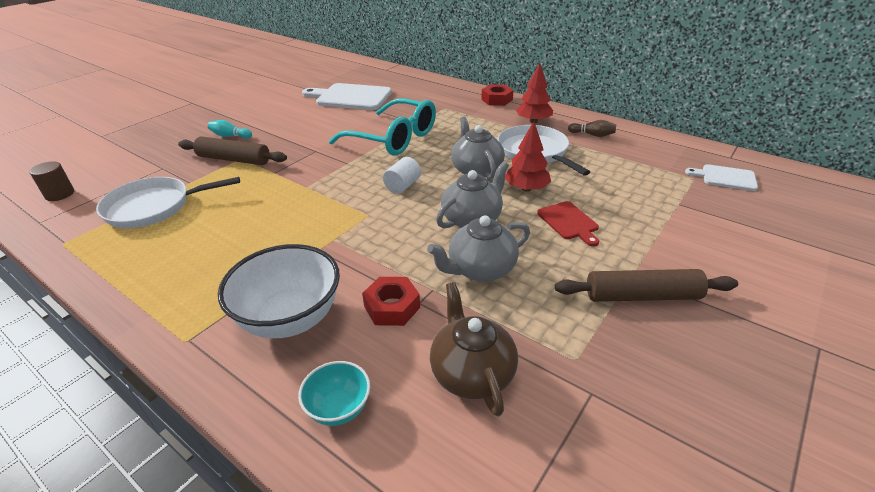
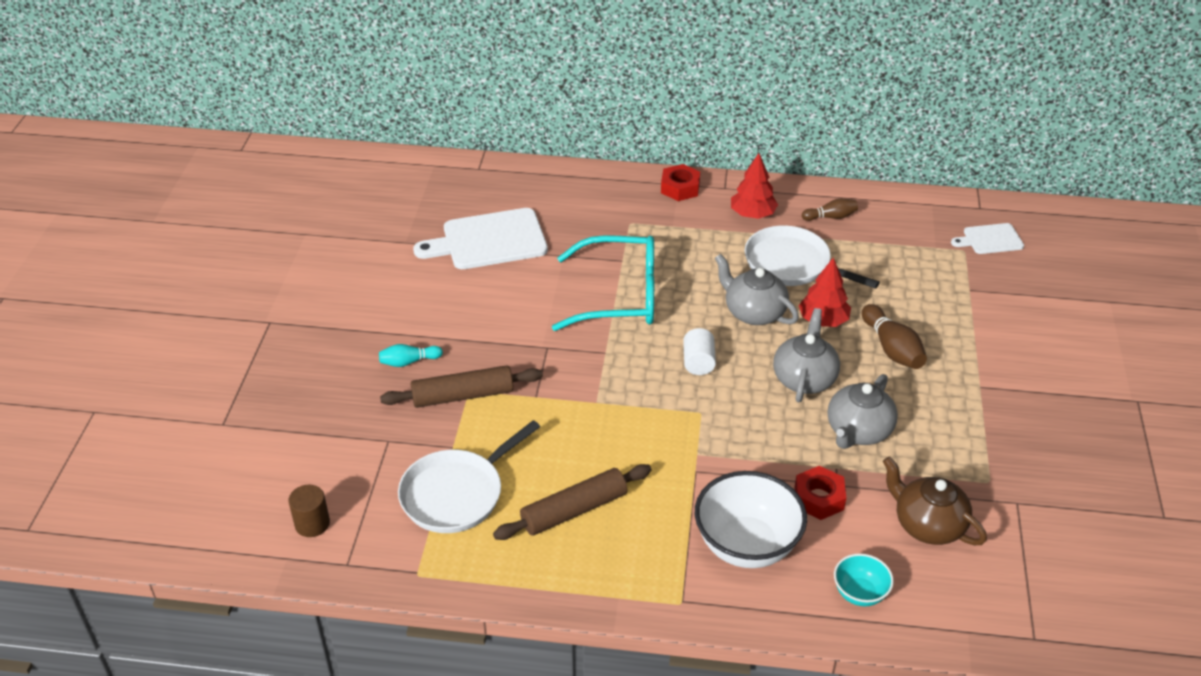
camera: 30 degrees left, 5 degrees up
red cutting board [537,201,599,247] -> brown bowling pin [862,304,927,369]
brown rolling pin [555,269,738,302] -> brown rolling pin moved to [493,464,652,540]

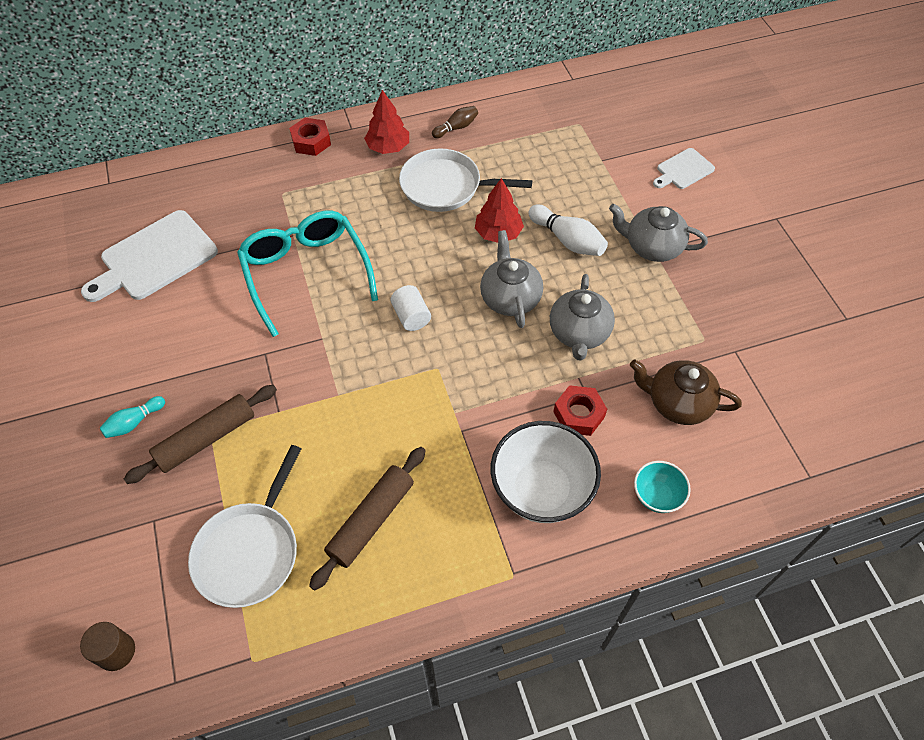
camera: 25 degrees left, 15 degrees up
turquoise glasses [552,235,654,331] -> turquoise glasses turned 90 degrees counterclockwise [237,211,378,337]
grey teapot [715,254,799,325] -> grey teapot moved to [609,204,708,262]
brown bowling pin [862,304,927,369] -> white bowling pin [528,204,608,256]
white cutting board [951,223,1024,254] -> white cutting board moved to [653,148,715,189]

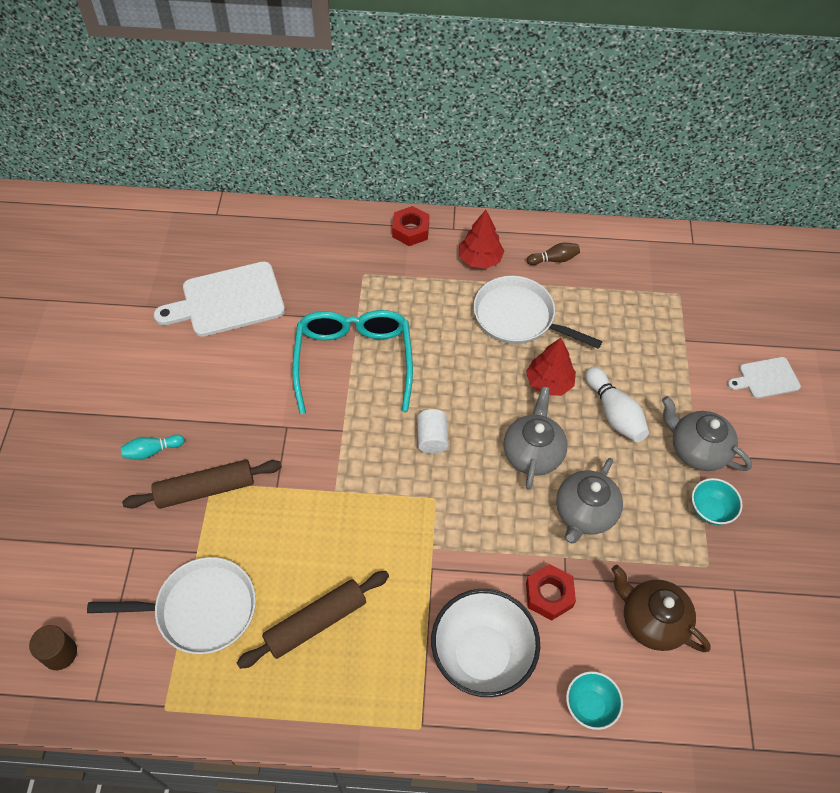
camera: 20 degrees right, 0 degrees up
white pan [188,445,301,608] -> white pan turned 135 degrees counterclockwise [87,557,256,654]
none -> turquoise bowl [692,478,743,525]

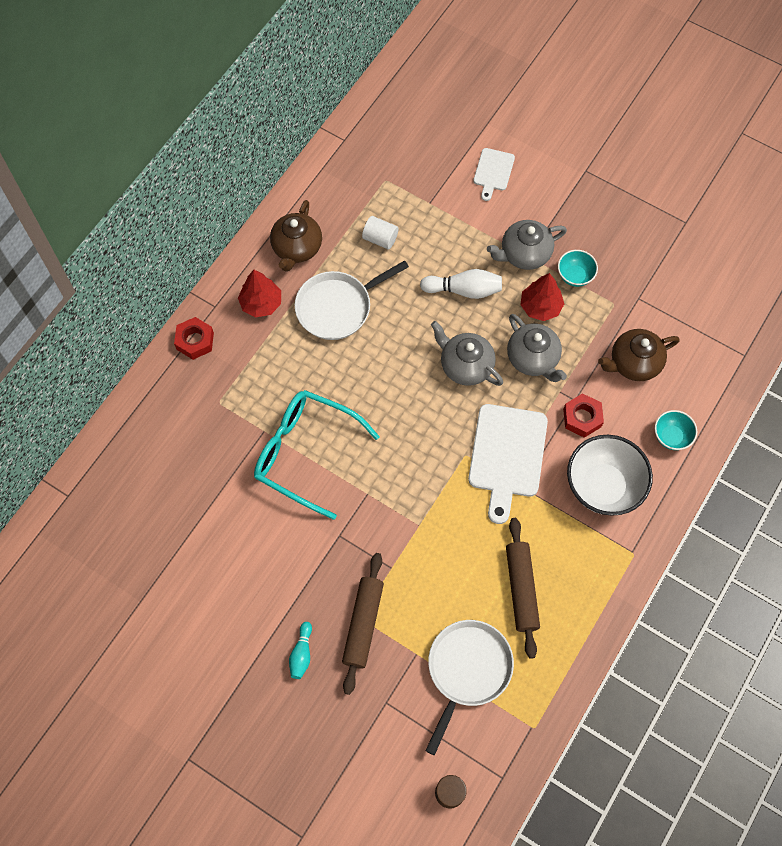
camera: 60 degrees left, 10 degrees up
white cutting board [154,261,285,337] -> white cutting board moved to [468,404,548,524]
white cylinder [417,409,449,454] -> white cylinder moved to [362,216,398,249]
red tree [526,338,576,396] -> red tree moved to [520,273,564,321]
brown bowling pin [527,243,580,265] -> brown teapot [270,200,322,272]

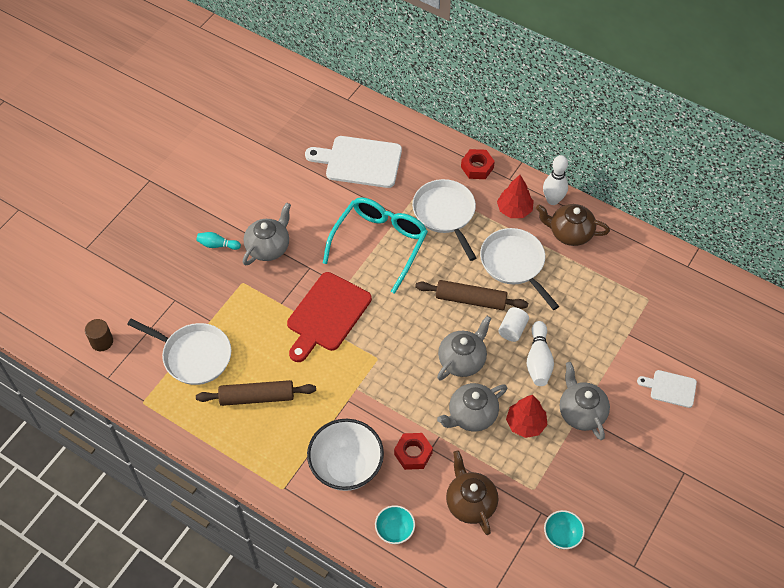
camera: 90 degrees right, 10 degrees down
brown rolling pin [342,553,384,695] -> brown rolling pin moved to [415,280,528,310]
white cylinder [362,216,398,249] -> white cylinder moved to [498,307,529,342]
white cutting board [468,404,548,524] -> white cutting board moved to [305,136,402,188]
turquoise bowl [558,250,598,287] -> turquoise bowl moved to [544,510,585,549]
none -> grey teapot [243,202,291,266]
none -> red cutting board [287,272,372,362]
none -> white pan [412,179,476,261]
none -> white bowling pin [543,155,568,205]

